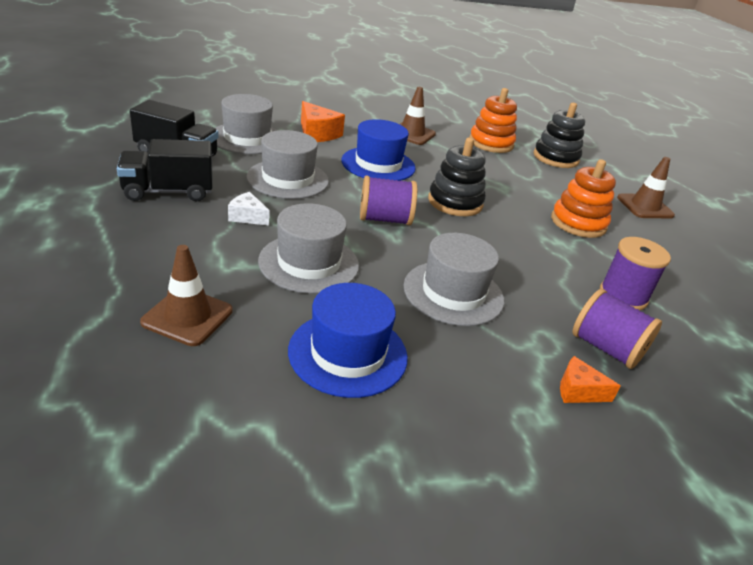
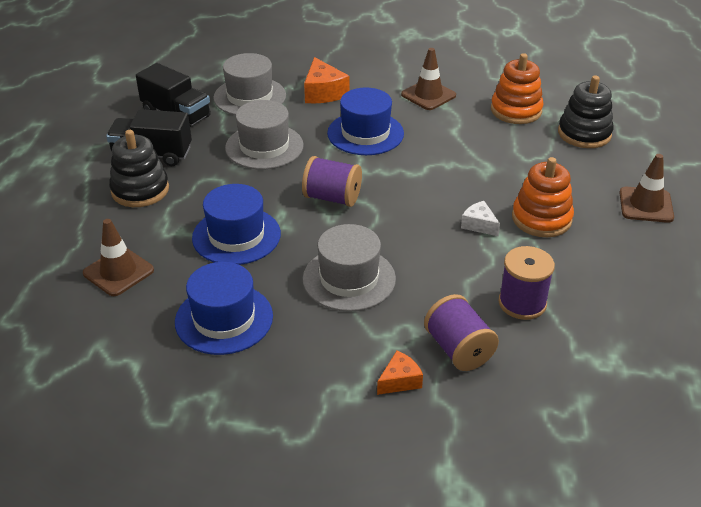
camera: 25 degrees right, 5 degrees up
white cheese [228,192,270,226] -> white cheese moved to [461,201,500,236]
grey hat [258,203,359,294] -> blue hat [192,184,281,265]
black stacking toy [428,138,486,216] -> black stacking toy moved to [109,130,169,207]
orange cheese [560,356,621,403] -> orange cheese turned 105 degrees clockwise [377,351,423,395]

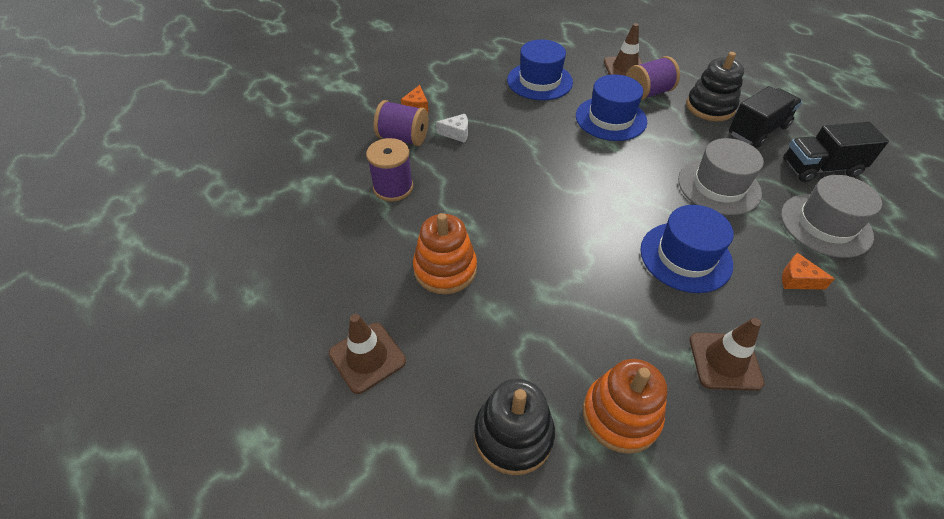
camera: 135 degrees right, 10 degrees up
purple spool [302,156,362,207] -> purple spool moved to [626,56,680,100]
grey hat [303,224,396,312] -> none
orange cheese [304,57,349,103] -> orange cheese [782,253,835,290], size x0.61
white cheese [461,201,500,236] -> white cheese moved to [436,114,468,143]

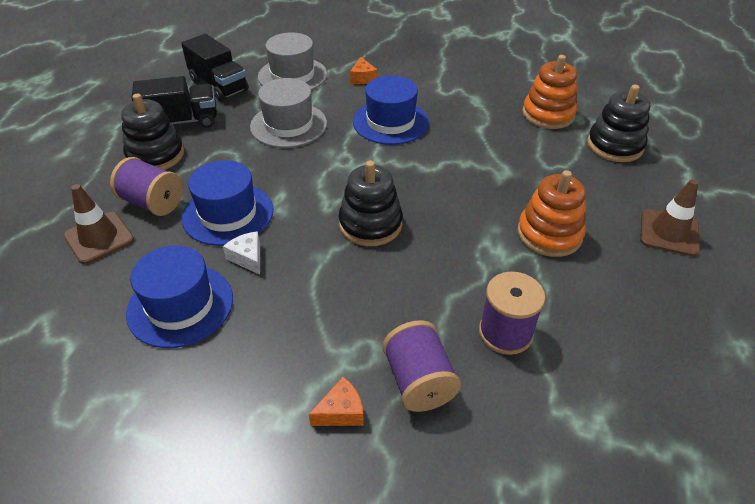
camera: 125 degrees left, 5 degrees down
white cheese [436,114,468,143] -> white cheese moved to [223,231,260,275]
brown traffic cone [690,318,764,391] -> none
black truck [729,86,802,148] -> black truck turned 150 degrees clockwise [132,76,217,128]
none -> black stacking toy [339,161,403,246]

